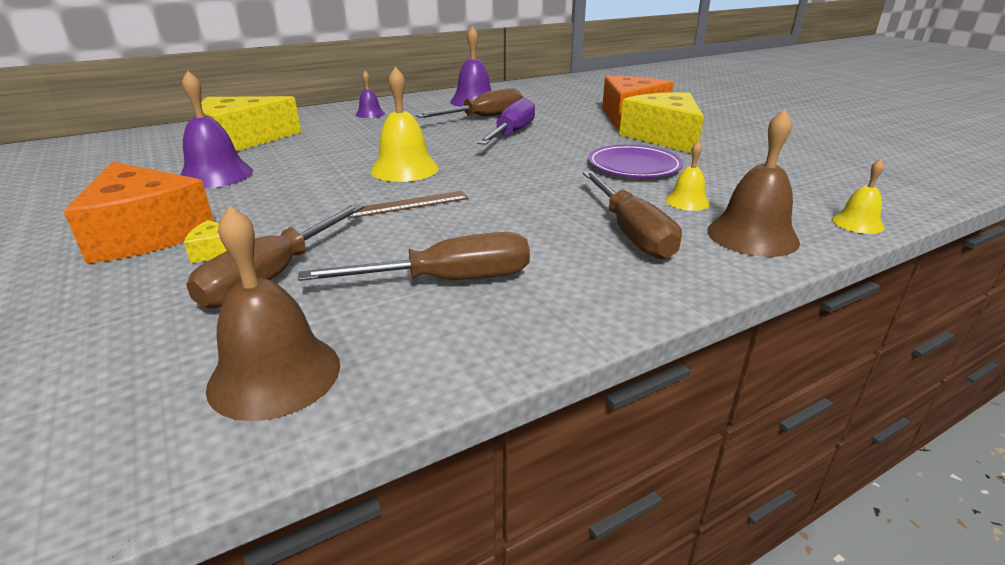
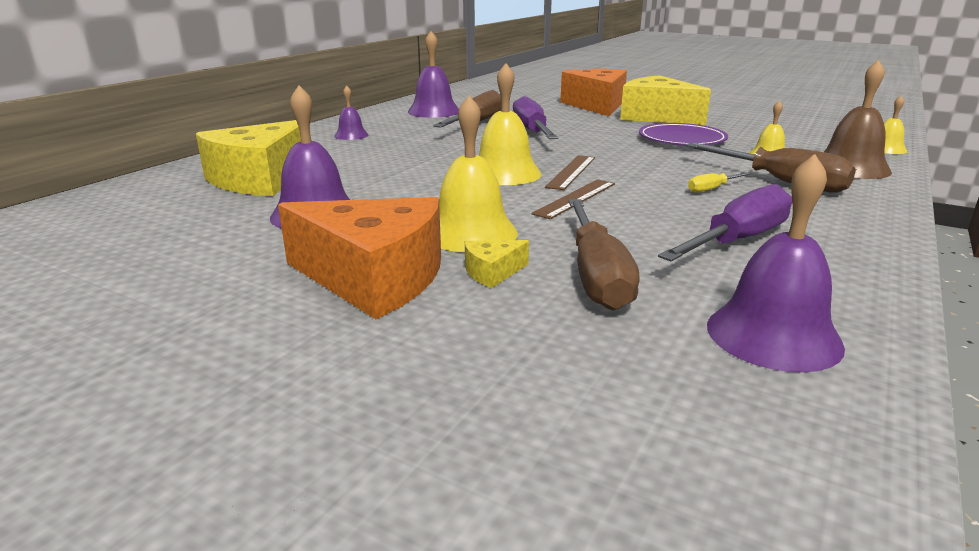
camera: 30 degrees left, 5 degrees down
brown bell [206,206,340,421] -> purple bell [707,154,845,372]
brown screwdriver [298,232,530,281] -> purple screwdriver [658,184,792,261]
none -> yellow bell [439,95,518,252]
none -> brown ruler [545,155,595,190]
none -> yellow screwdriver [688,172,751,193]

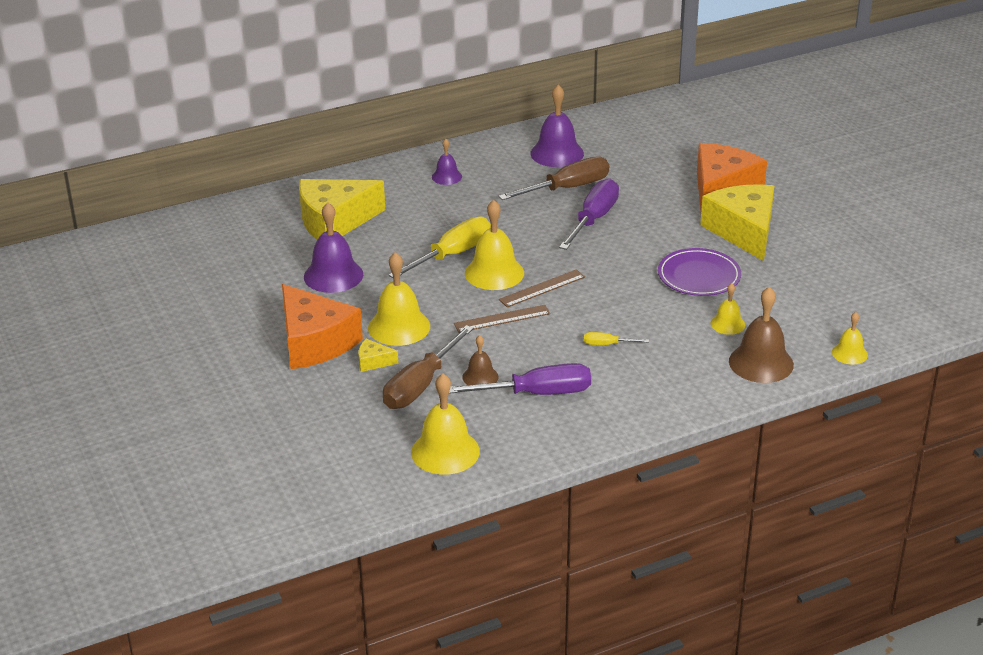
camera: 35 degrees right, 10 degrees up
brown screwdriver [685,143,856,193] -> none
purple bell [707,154,845,372] -> yellow bell [411,373,480,475]
none -> yellow screwdriver [389,216,491,278]
none -> brown bell [462,335,499,385]

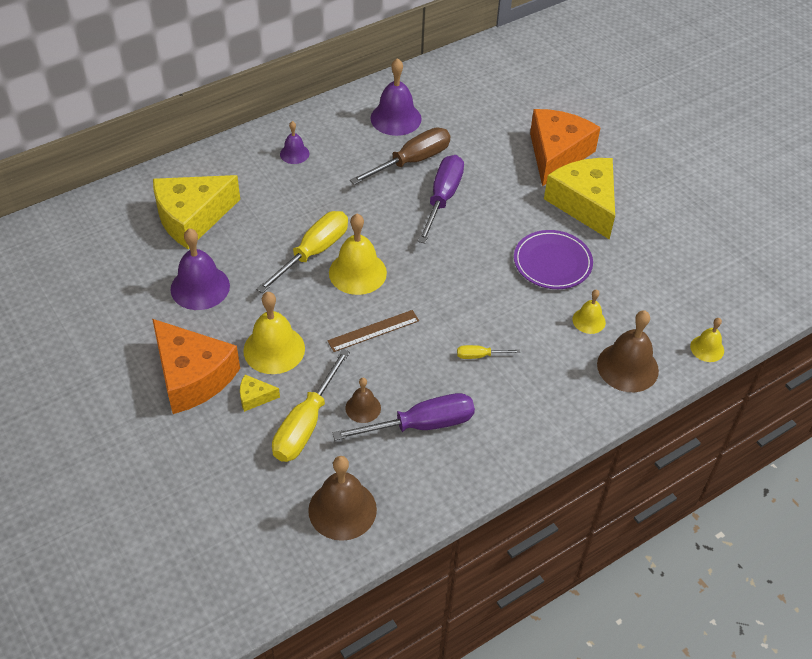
camera: 10 degrees left, 15 degrees up
brown screwdriver [383,325,474,409] -> yellow screwdriver [272,349,350,462]
yellow bell [411,373,480,475] -> brown bell [308,456,377,541]
brown ruler [499,269,585,307] -> none

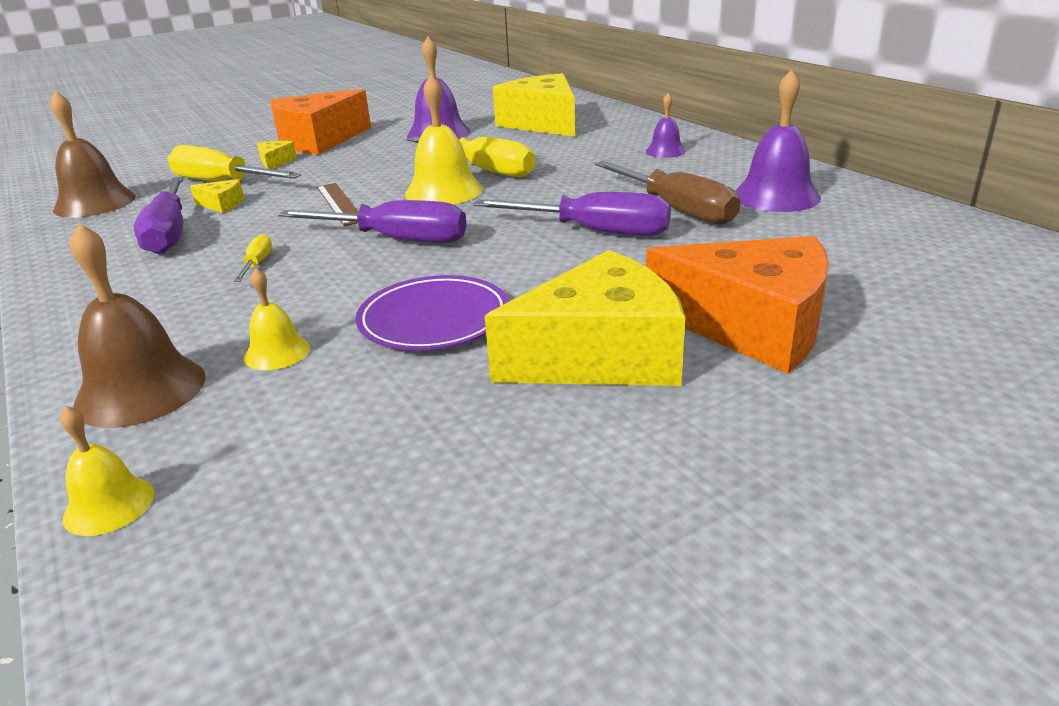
camera: 95 degrees right, 20 degrees down
yellow bell [243,292,305,374] -> none
brown bell [345,378,381,423] -> yellow cheese [190,179,244,213]
none -> purple screwdriver [278,200,467,243]

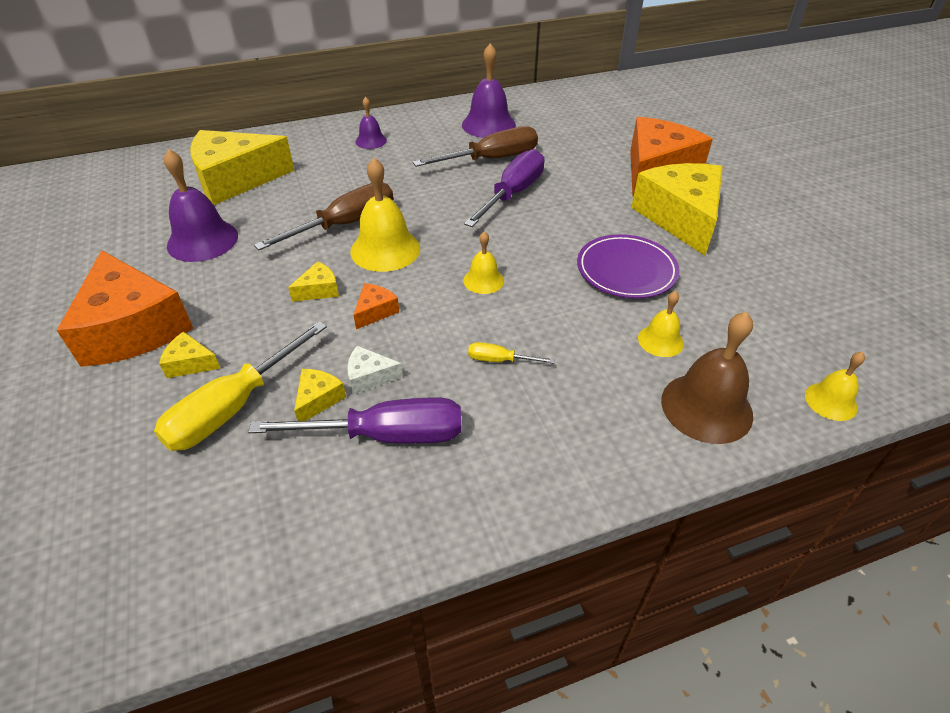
camera: 80 degrees left, 15 degrees up
brown bell [50,91,136,217] -> none
purple screwdriver [278,200,467,243] -> yellow bell [463,231,504,294]
brown ruler [317,183,358,226] -> orange cheese [354,283,399,329]
yellow screwdriver [406,137,535,177] -> brown screwdriver [254,183,393,251]
none -> yellow cheese [288,261,339,302]
none -> white cheese [347,346,403,394]

